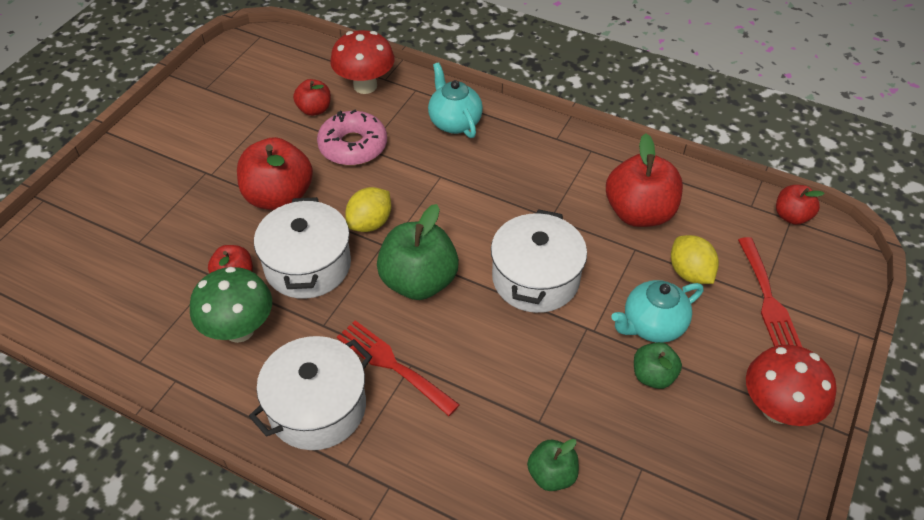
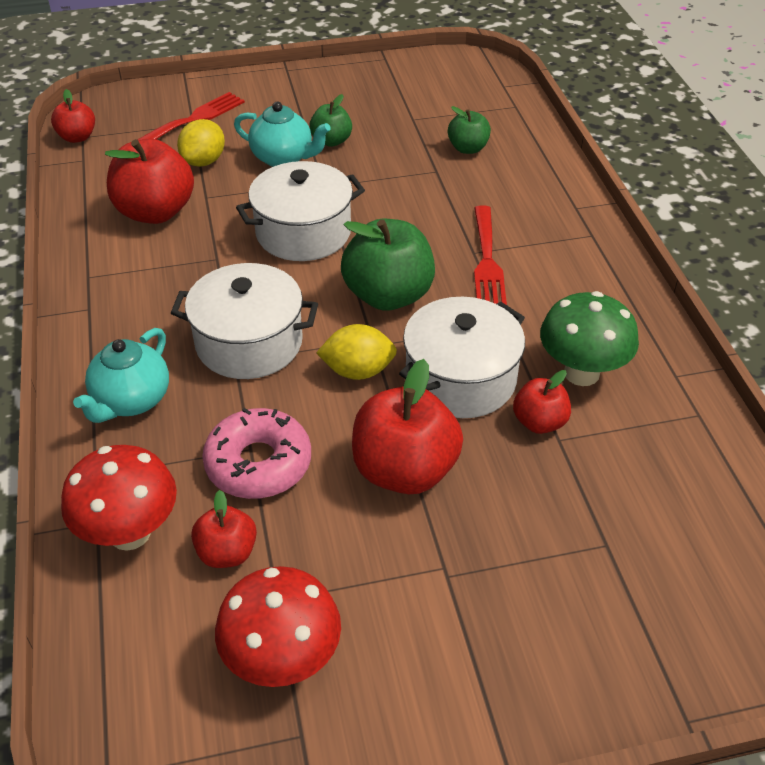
camera: 130 degrees left, 5 degrees down
white pot [249,336,372,450] -> white pot moved to [171,263,318,379]
red mushroom [746,345,837,426] -> red mushroom moved to [215,566,341,687]

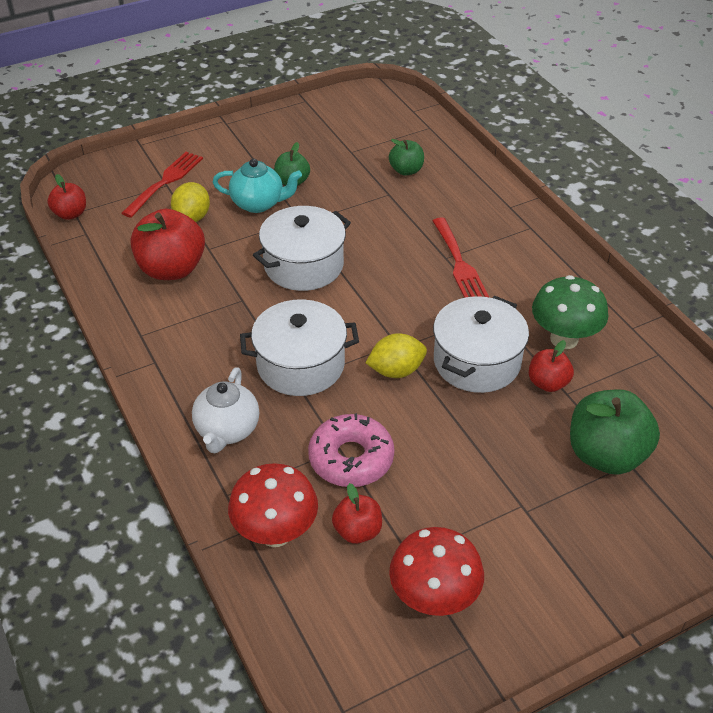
camera: 15 degrees left, 0 degrees up
turquoise teapot [73,328,169,423] -> white teapot [192,367,259,453]
green apple [341,219,435,311] -> green apple moved to [570,389,660,475]
red apple [352,359,463,494] -> none

